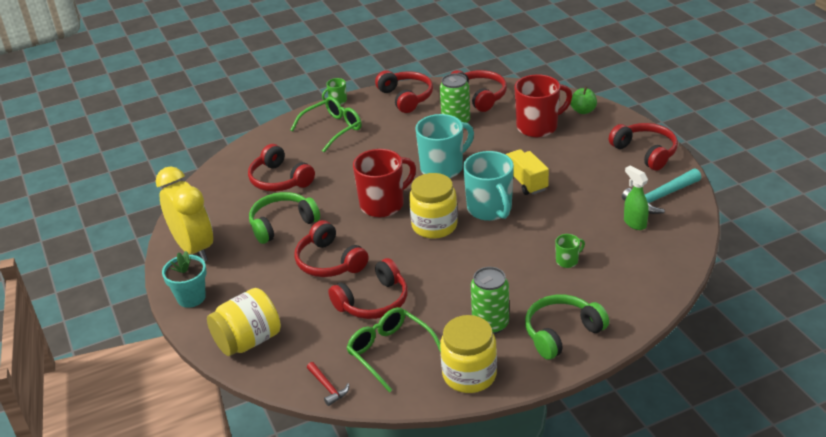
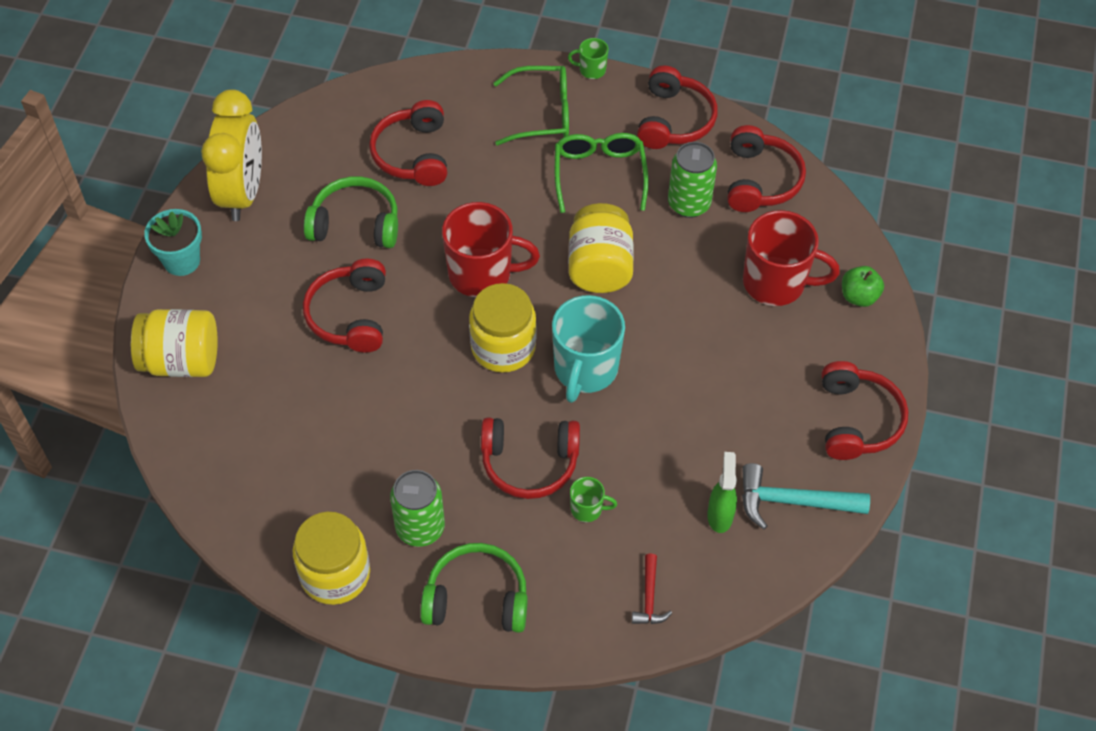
camera: 35 degrees right, 20 degrees up
red hammer [307,362,349,406] -> red hammer moved to [632,553,672,624]
red headphones [328,258,408,319] -> red headphones moved to [481,417,580,499]
green glasses [347,307,441,393] -> green glasses moved to [555,133,649,213]
turquoise mug [415,114,474,178] -> yellow jar [568,203,634,293]
yellow truck [505,149,549,195] -> none

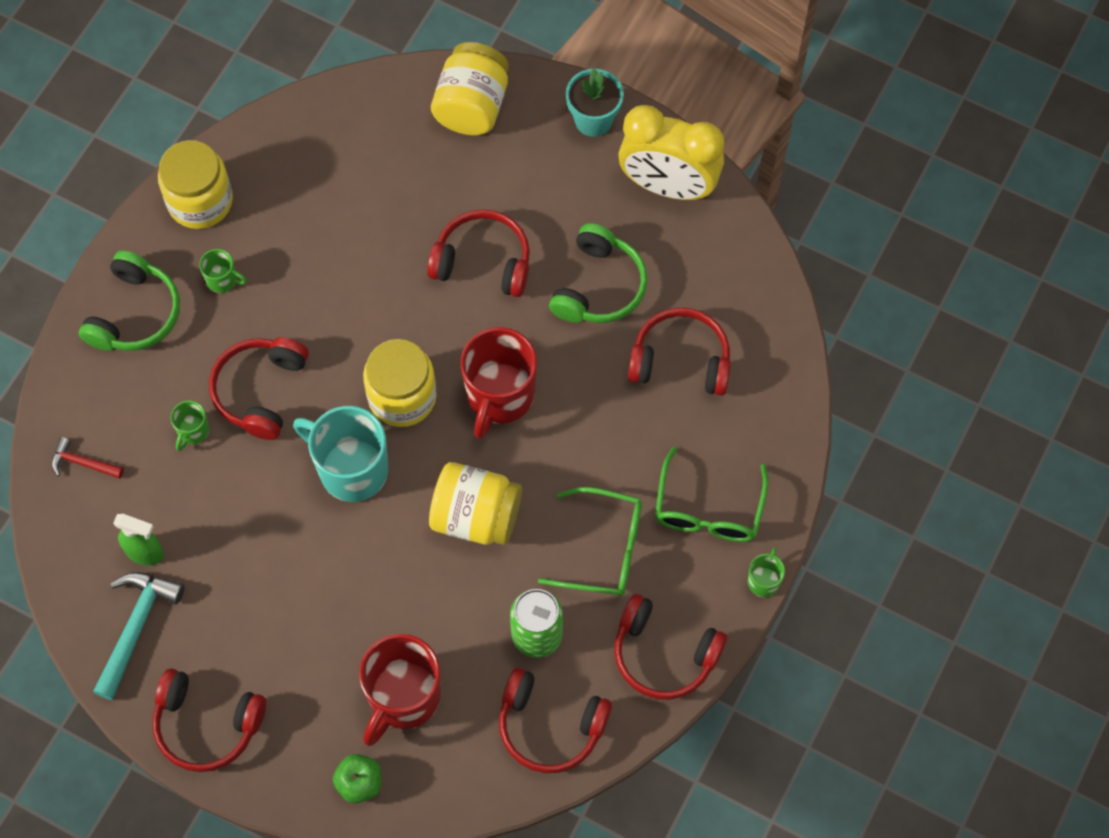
camera: 105 degrees right, 10 degrees up
green can [390,470,445,547] -> green mug [199,249,247,293]

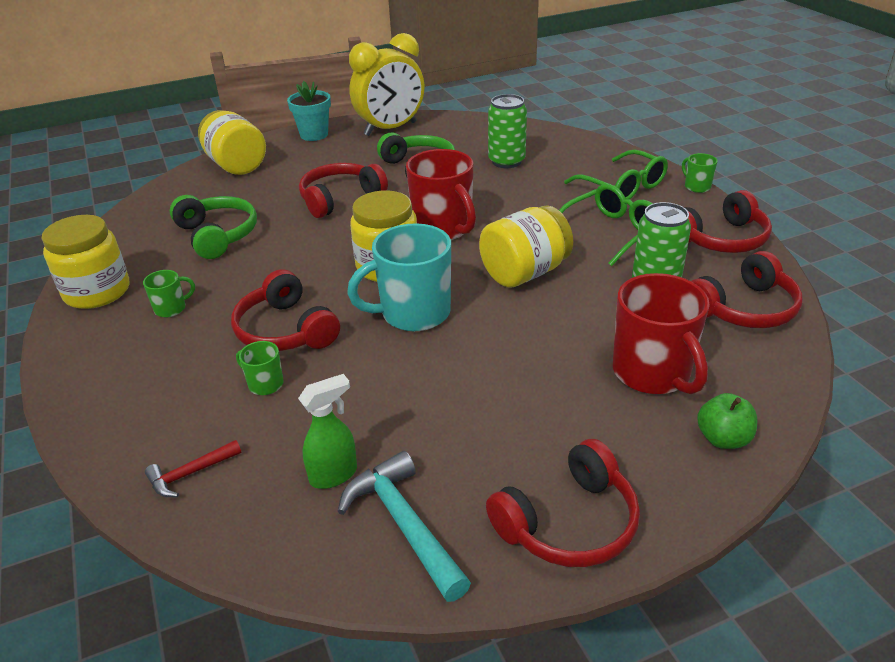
camera: 50 degrees left, 30 degrees down
green headphones [79,250,180,351] -> green headphones moved to [170,195,257,259]
green mug [171,401,209,451] -> green mug turned 150 degrees clockwise [236,341,284,395]
red headphones [628,308,731,396] -> green can [488,94,527,168]

